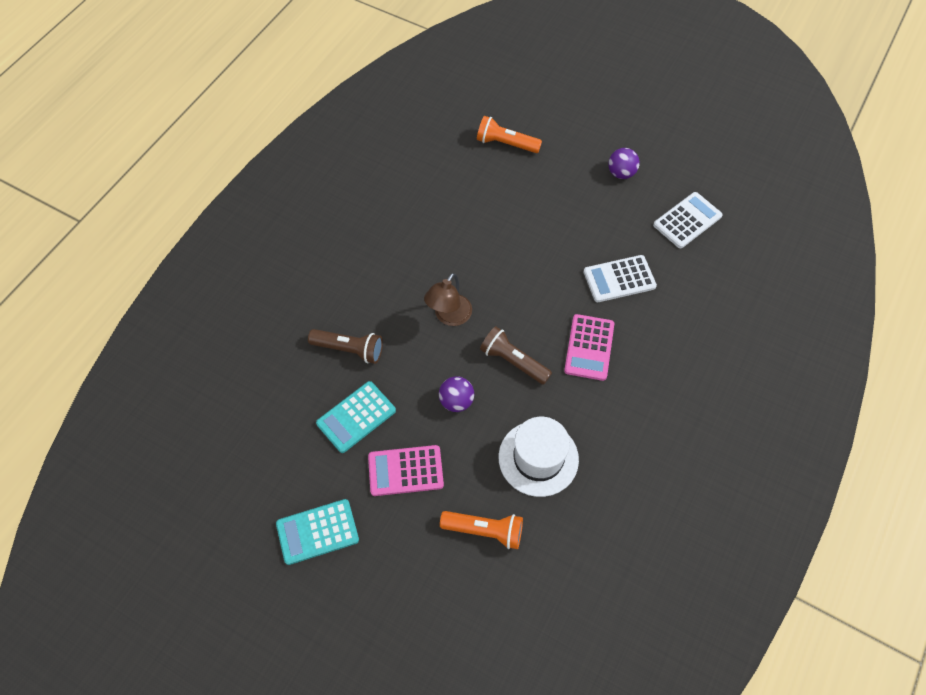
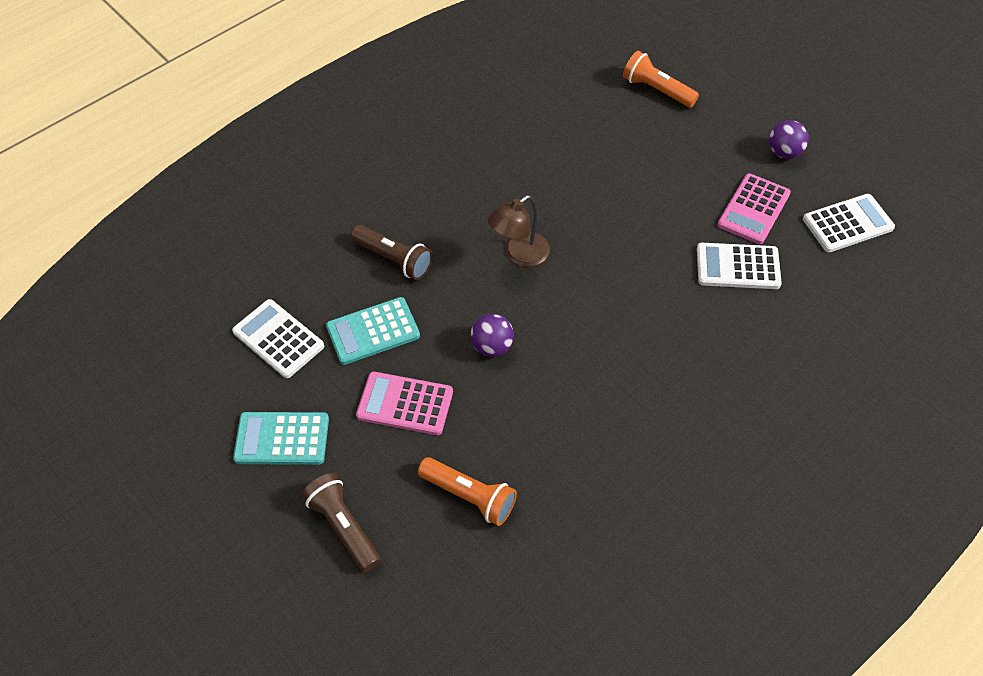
camera: 20 degrees right, 5 degrees down
brown flashlight [480,326,552,385] -> brown flashlight moved to [301,473,381,572]
white hat [499,417,579,497] -> none
pink calculator [564,314,614,381] -> pink calculator moved to [718,173,791,244]
none -> white calculator [232,299,324,378]

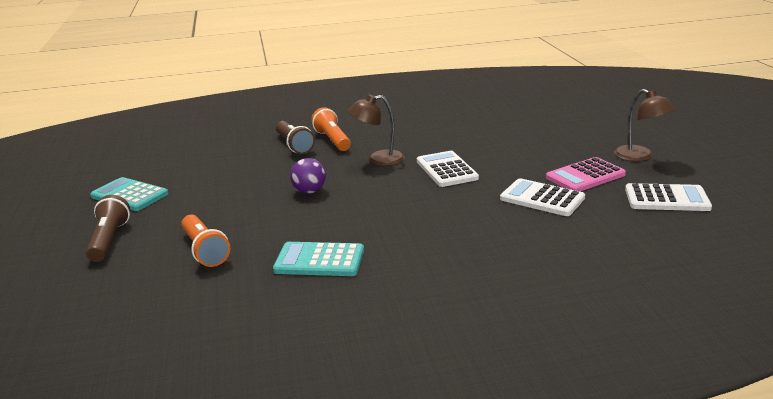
camera: 30 degrees right, 30 degrees down
white calculator [232,299,324,378] -> white calculator moved to [417,151,479,187]
turquoise calculator [326,297,420,365] -> turquoise calculator moved to [273,242,364,276]
pink calculator [356,372,453,435] -> none
orange flashlight [623,51,699,108] -> orange flashlight moved to [311,107,351,151]
purple ball [769,120,809,159] -> brown lamp [614,89,676,162]

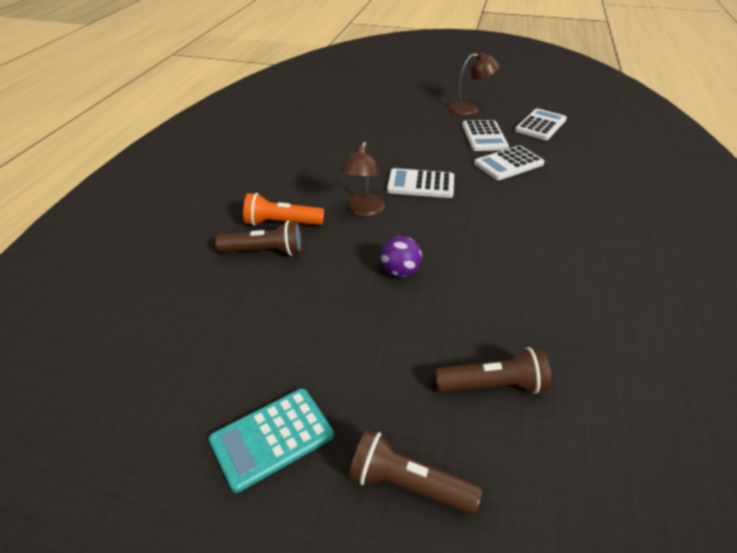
camera: 65 degrees left, 15 degrees up
orange flashlight [181,215,230,267] -> brown flashlight [435,347,551,394]
turquoise calculator [273,242,364,276] -> none
pink calculator [546,157,626,191] -> white calculator [462,120,509,151]

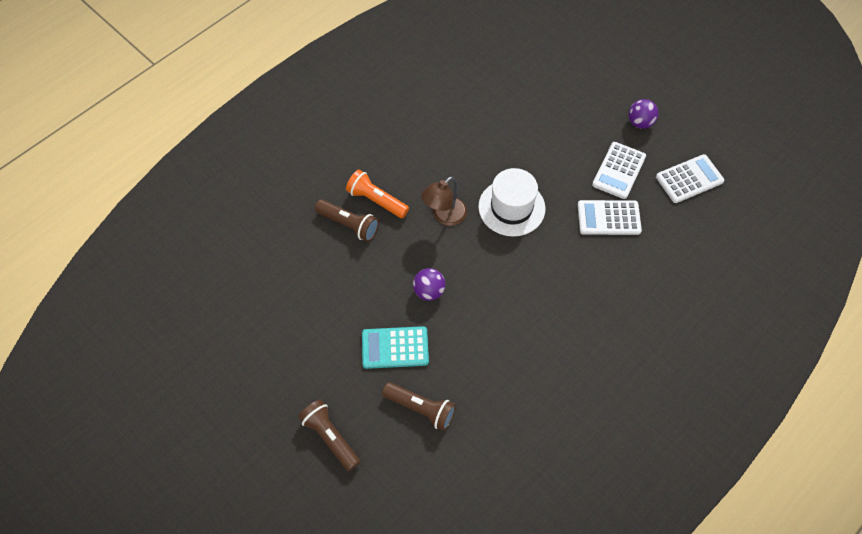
camera: 30 degrees right, 20 degrees up
turquoise calculator [209,388,334,493] -> turquoise calculator moved to [362,326,429,369]
white calculator [387,168,454,198] -> white hat [478,168,546,237]
brown lamp [449,52,499,116] -> purple ball [629,99,659,129]

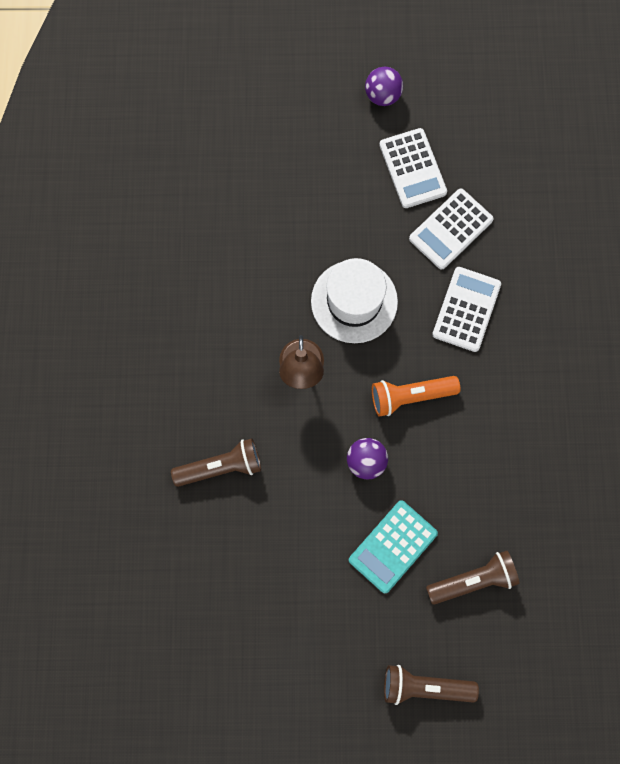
camera: 45 degrees left, 15 degrees up
orange flashlight [346,170,409,218] -> orange flashlight moved to [372,376,460,417]
white calculator [656,154,724,203] -> white calculator moved to [432,267,501,352]

